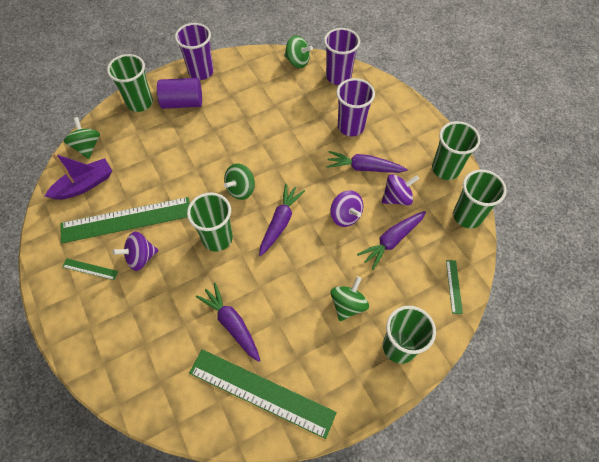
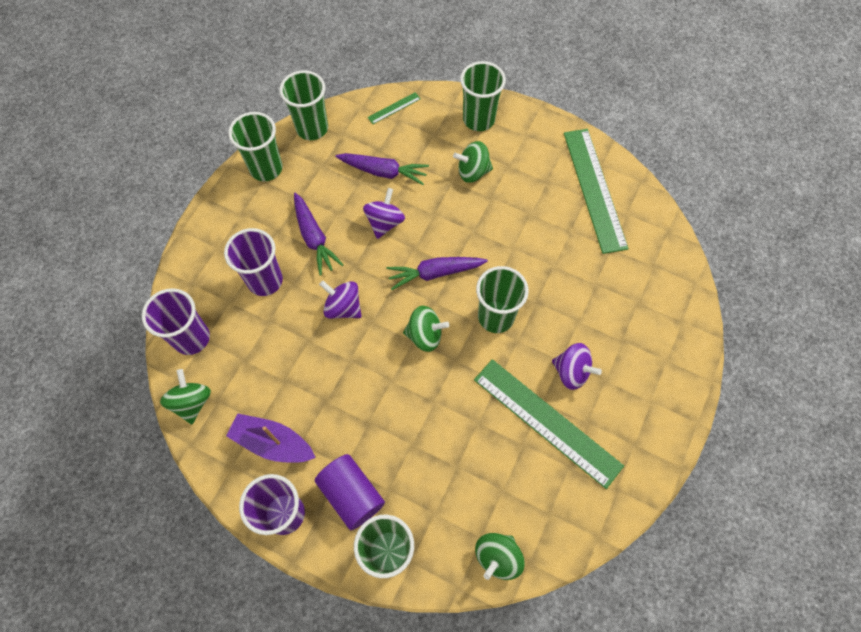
camera: 125 degrees left, 5 degrees up
purple boat [45,153,112,200] -> purple boat moved to [226,413,316,463]
green ruler [63,259,118,280] -> none
purple carrot [196,283,261,362] -> none
purple spinning top [382,174,419,205] -> purple spinning top moved to [319,281,361,319]

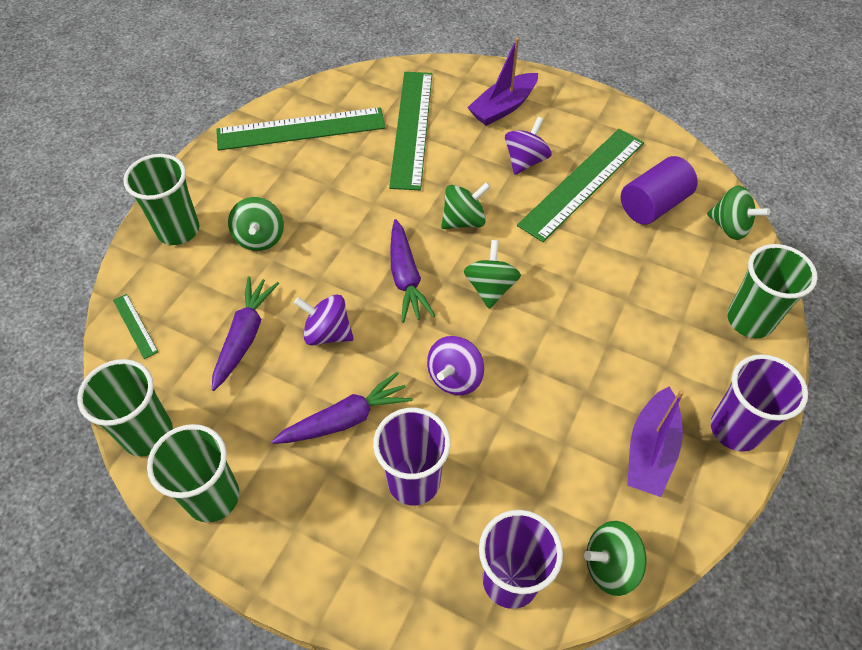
camera: 90 degrees left, 10 degrees down
purple cylinder [315,454,385,530] -> purple cylinder moved to [621,156,698,225]
green cup [476,266,529,333] -> green spinning top [441,182,491,229]
none -> green ruler [389,72,432,190]
none -> purple boat [467,37,538,126]

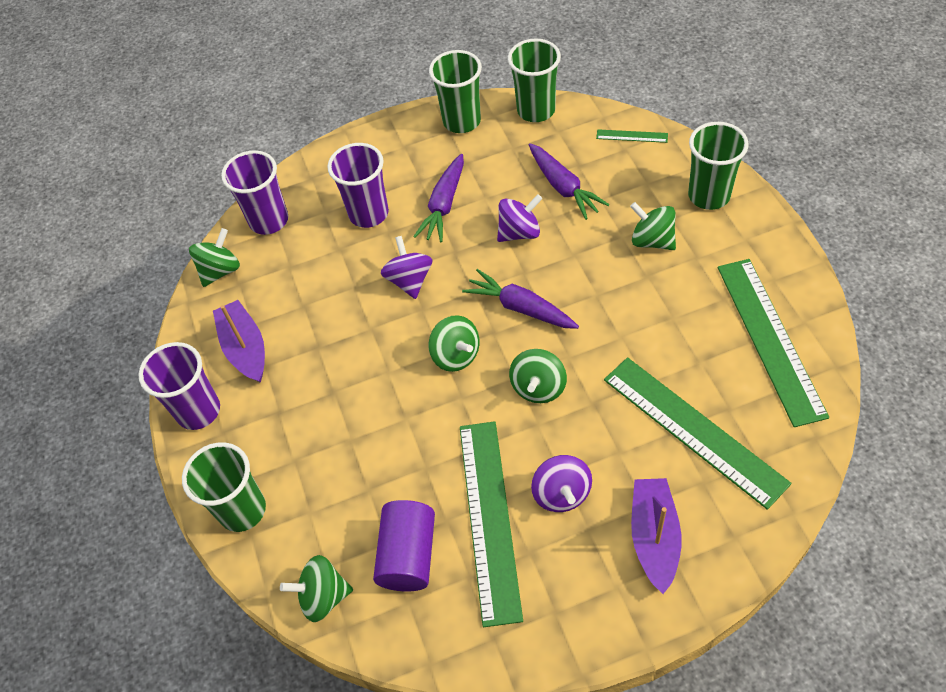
camera: 140 degrees right, 0 degrees up
green ruler [216,107,386,151] -> green ruler turned 45 degrees counterclockwise [718,259,829,427]

